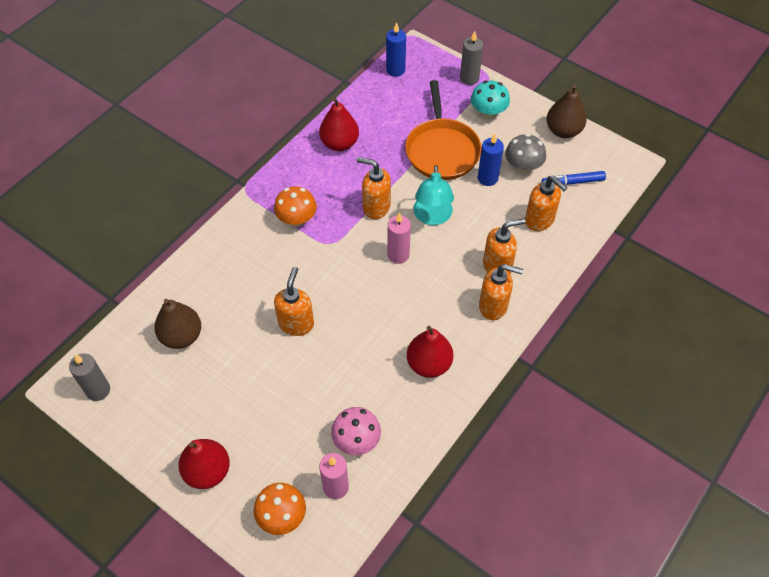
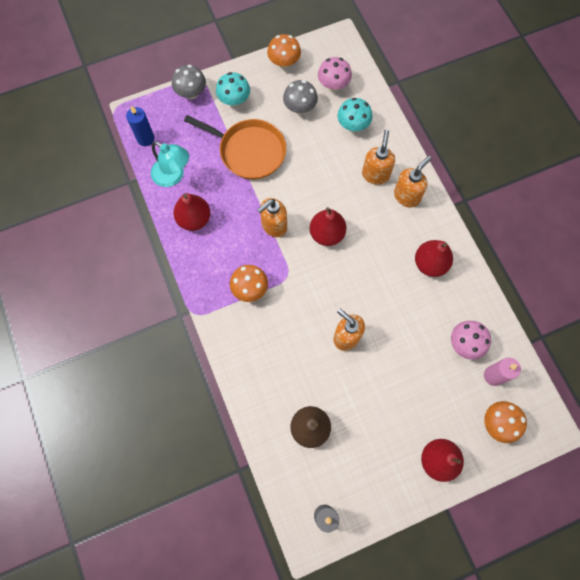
camera: 60 degrees left, 15 degrees up
pink candle [387,212,411,264] -> red pear [310,207,346,246]
turquoise lamp [413,165,454,225] -> turquoise lamp moved to [151,141,189,187]
grey candle [460,31,483,85] -> grey mushroom [172,65,206,99]
blue candle [478,134,504,186] -> none
orange soap dispenser [525,176,567,231] -> turquoise mushroom [337,98,372,132]
blue marker [542,171,606,185] -> pink mushroom [318,57,352,91]
brown pear [547,85,587,138] -> orange mushroom [267,34,301,69]

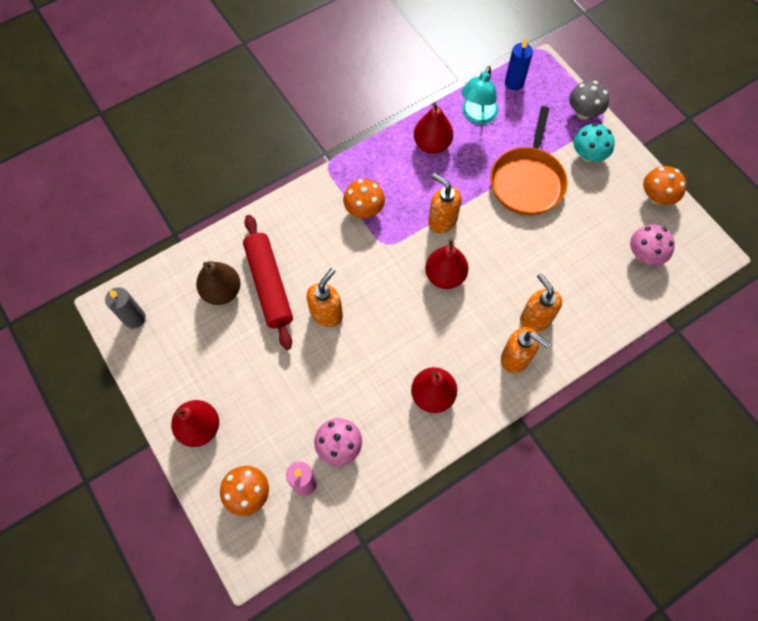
camera: 80 degrees right, 5 degrees down
grey mushroom [283,80,318,114] -> none
turquoise mushroom [337,98,372,132] -> none
orange soap dispenser [362,130,395,185] -> orange soap dispenser turned 120 degrees counterclockwise [520,273,562,332]
none -> red rolling pin [243,215,293,350]

